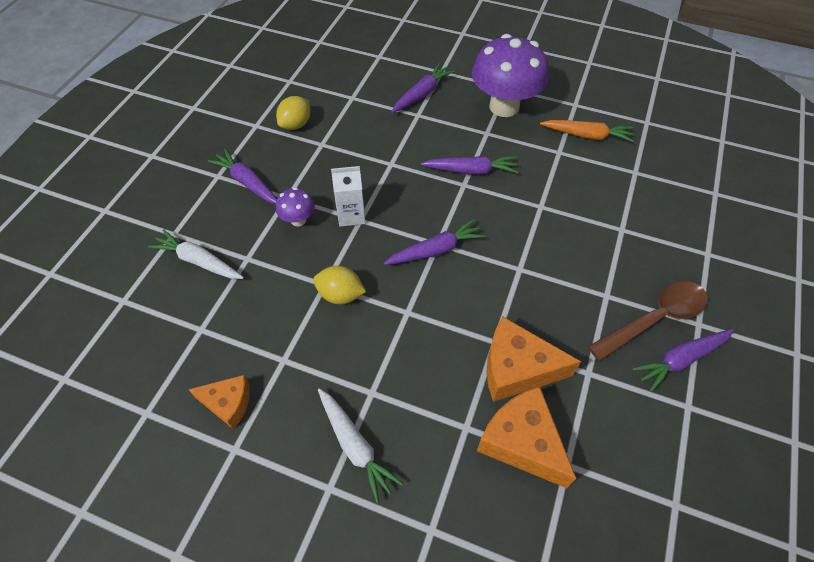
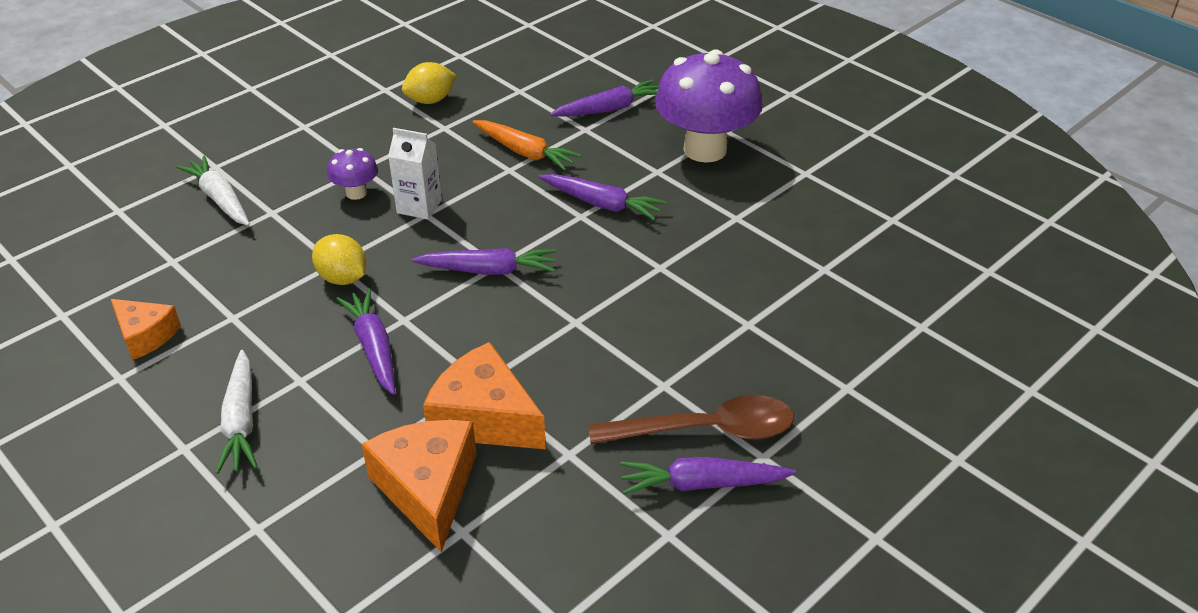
camera: 25 degrees right, 15 degrees down
purple carrot [208,149,277,204] -> purple carrot moved to [336,289,395,395]
orange carrot [540,120,634,142] -> orange carrot moved to [472,120,582,171]

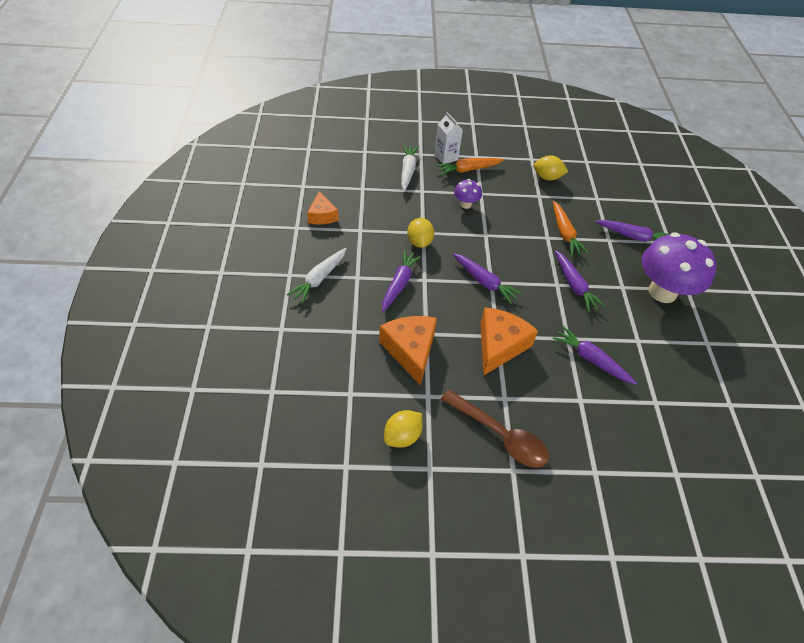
camera: 40 degrees right, 10 degrees up
orange cheese [362,420,477,553] -> orange cheese moved to [481,307,538,376]
white carton [388,128,442,219] -> white carton moved to [434,112,463,164]
purple carrot [620,457,796,494] -> purple carrot moved to [553,326,637,385]
none -> yellow lemon [384,410,423,448]
none -> orange carrot [435,158,504,176]

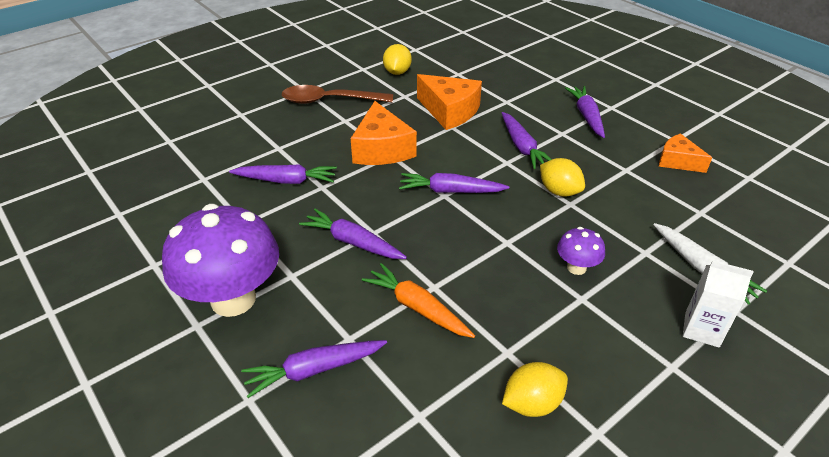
camera: 145 degrees right, 10 degrees down
white carrot [287,248,347,304] -> purple carrot [565,86,605,138]
orange carrot [435,158,504,176] -> none

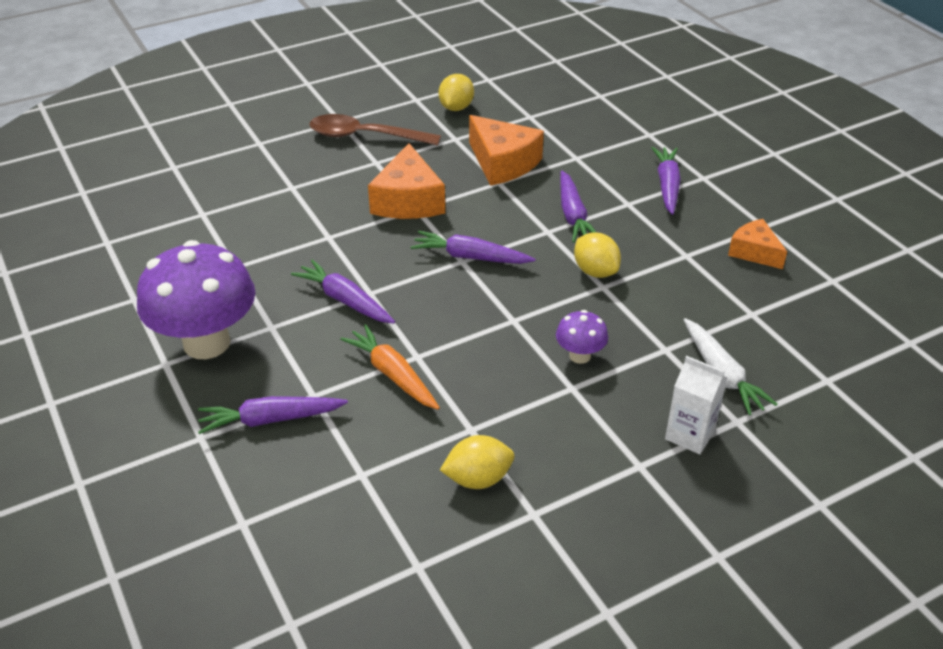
camera: 10 degrees right, 0 degrees up
purple carrot [229,164,337,184] -> none

